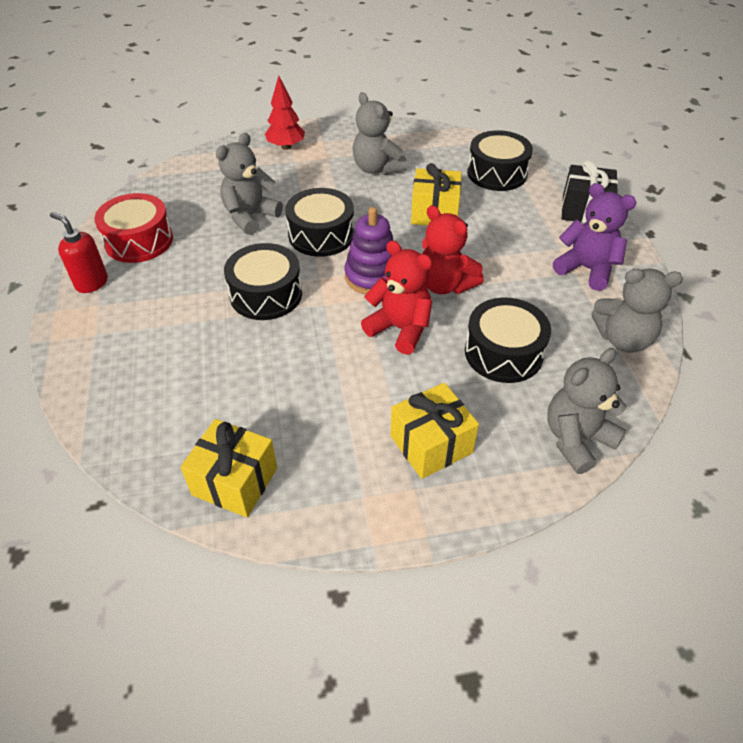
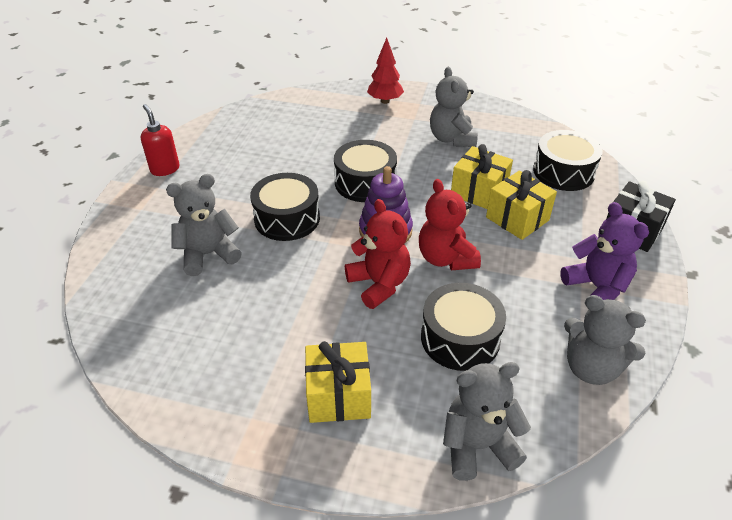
camera: 25 degrees right, 5 degrees down
red drum [94,193,173,263] -> none
yellow gift [180,419,277,517] -> yellow gift moved to [486,170,557,240]
grey teddy bear [216,133,283,235] -> grey teddy bear moved to [166,174,242,276]

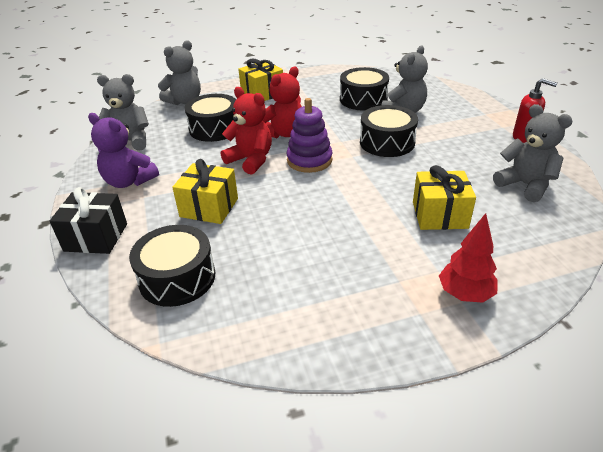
camera: 150 degrees right, 5 degrees down
black drum [334,140,397,202] -> black drum moved to [340,67,389,111]
red teddy bear [345,199,411,309] -> red teddy bear turned 75 degrees counterclockwise [263,66,302,138]
grey teddy bear [430,67,478,147] -> grey teddy bear moved to [493,104,573,202]
yellow gift [451,144,513,209] -> yellow gift moved to [413,165,476,230]

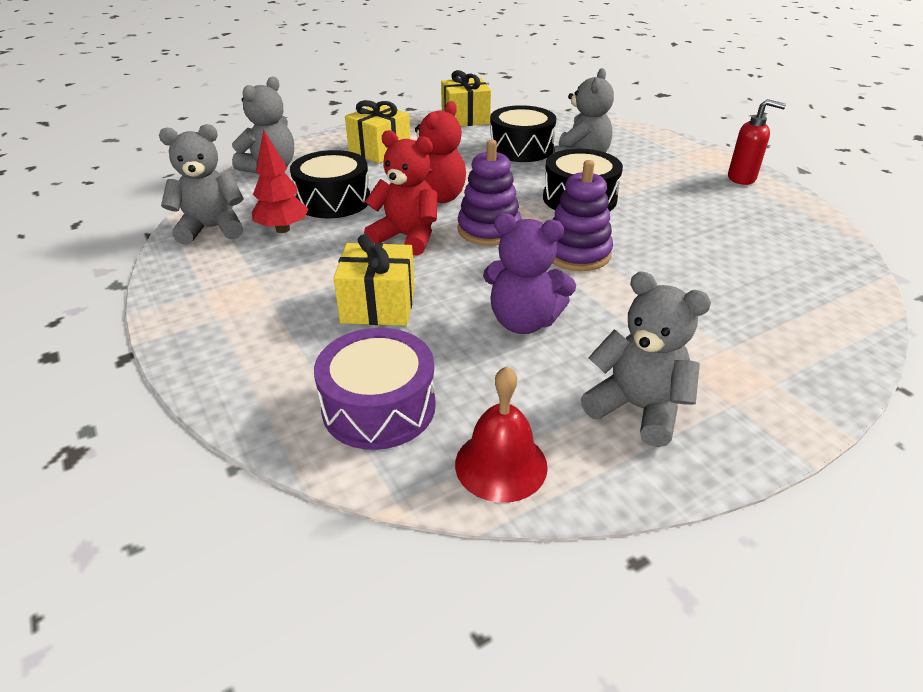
camera: 15 degrees left, 0 degrees up
black gift [50,187,127,254] -> none
purple teddy bear [88,113,159,188] -> purple teddy bear moved to [483,213,576,334]
black drum [129,225,215,307] -> purple drum [314,328,436,450]
yellow gift [413,165,476,230] -> yellow gift moved to [441,70,491,127]
red tree [439,213,498,303] -> red tree moved to [252,129,309,233]
grey teddy bear [493,104,573,202] -> grey teddy bear moved to [581,272,711,447]
none -> red bell [455,366,548,503]
none -> purple stacking toy [552,160,613,271]

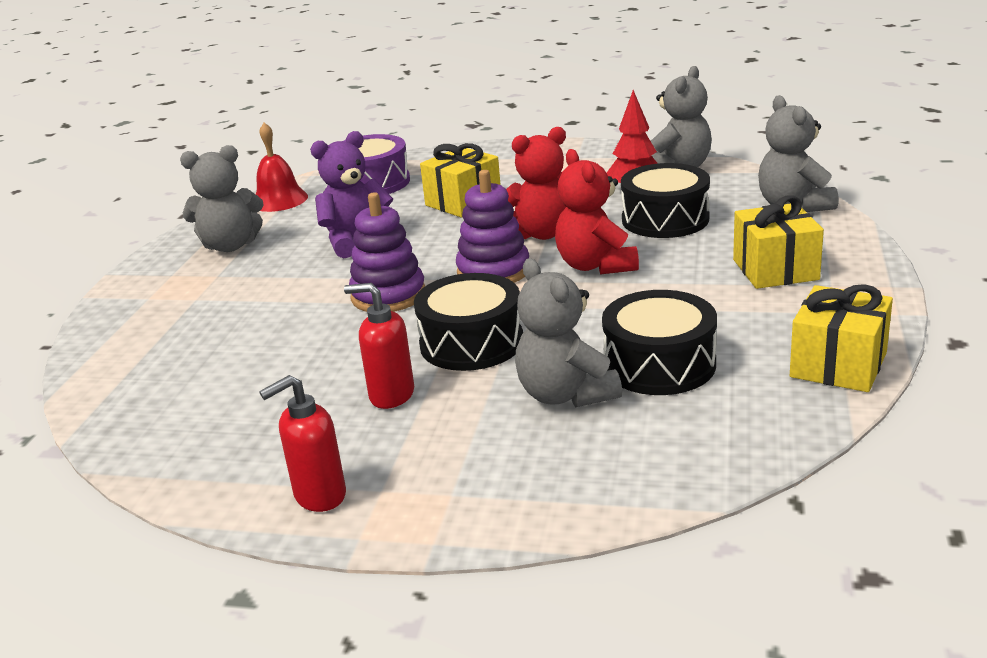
camera: 135 degrees right, 10 degrees down
none -> red soap dispenser [344,283,414,409]

